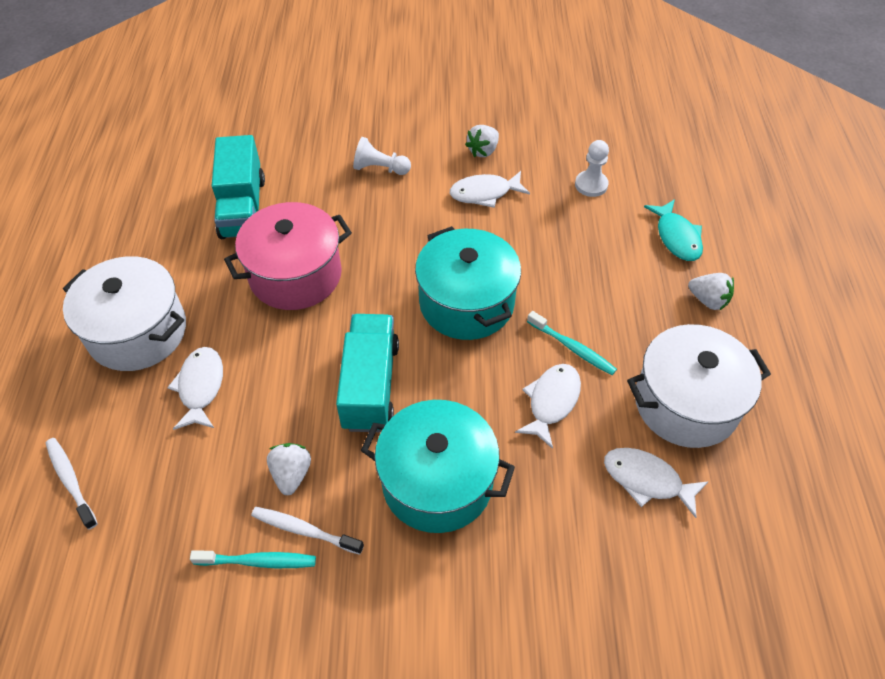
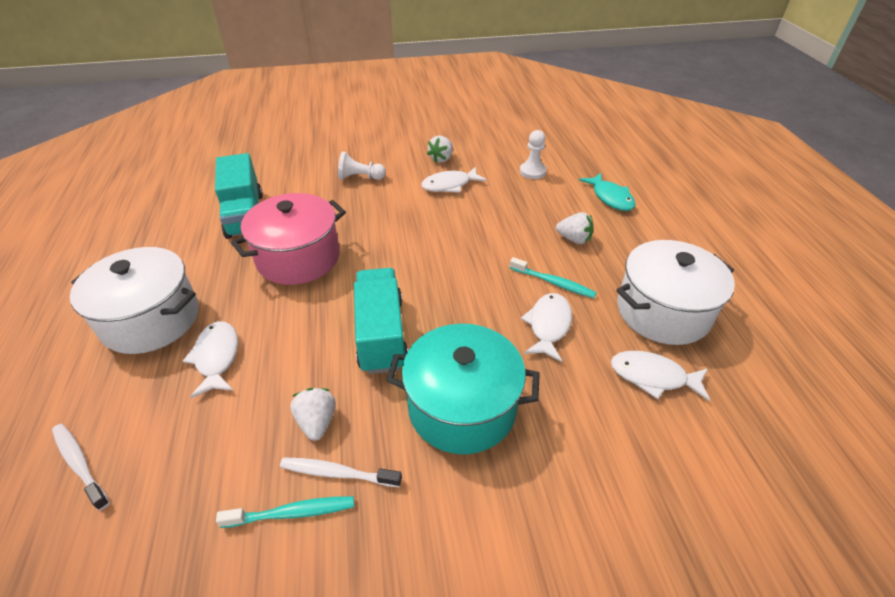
camera: 10 degrees left, 10 degrees down
turquoise pot [415,226,521,340] -> none
white strawberry [688,273,734,311] -> white strawberry moved to [556,212,594,244]

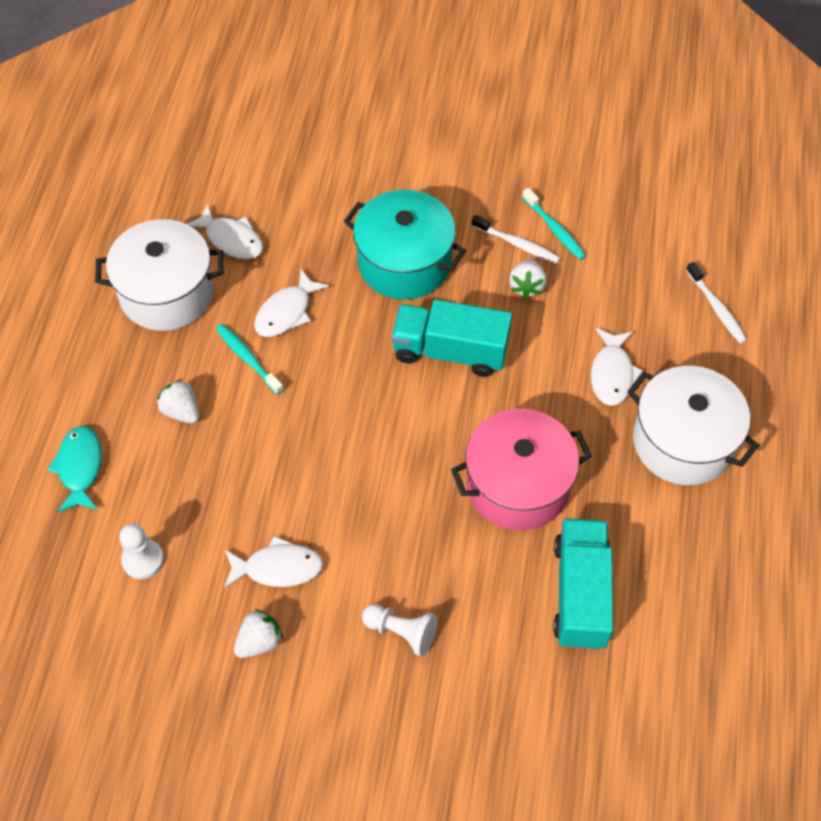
camera: 160 degrees left, 15 degrees up
turquoise toothbrush [216,496,354,528] -> turquoise toothbrush turned 135 degrees counterclockwise [522,188,586,260]
turquoise truck [354,268,408,374] -> turquoise truck turned 90 degrees clockwise [391,300,512,377]

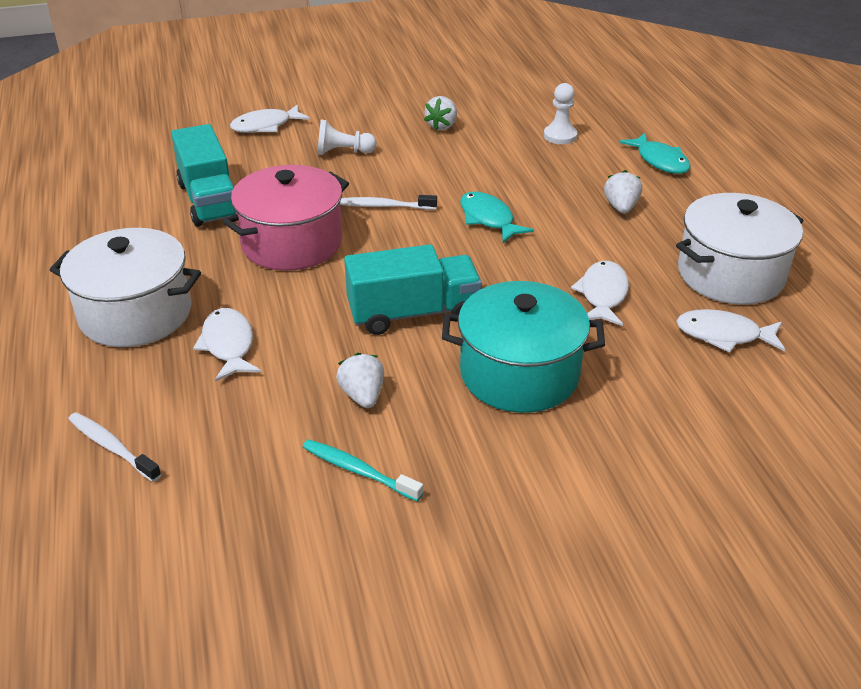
camera: 155 degrees right, 20 degrees down
white strawberry [157,379,199,423] -> white strawberry turned 105 degrees counterclockwise [604,170,642,214]
turquoise toothbrush [216,324,284,395] -> none
white fish [224,536,323,588] -> white fish moved to [230,104,310,133]
white toothbrush [472,215,560,264] -> white toothbrush moved to [340,195,437,210]
none -> turquoise fish [460,191,534,243]

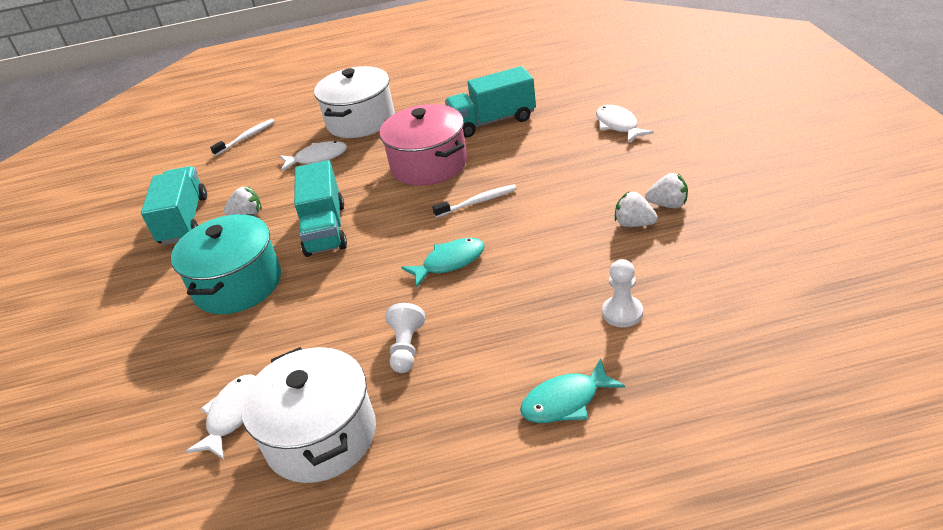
camera: 100 degrees right, 0 degrees up
turquoise toothbrush [303,439,423,502] -> turquoise truck [141,166,207,245]
white pawn [317,120,377,155] -> white pawn moved to [385,303,425,373]
white toothbrush [340,195,437,210] -> white toothbrush turned 60 degrees clockwise [432,184,517,218]
white fish [571,261,629,326] -> none
white strawberry [604,170,642,214] -> white strawberry moved to [645,173,688,208]

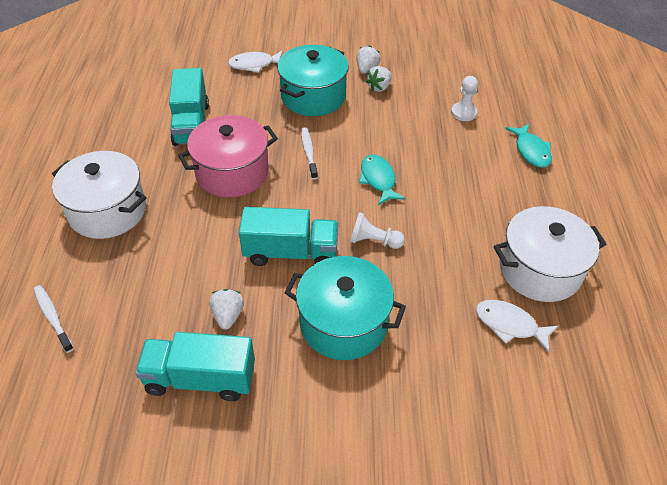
camera: 85 degrees left, 10 degrees up
white fish [280,141,347,171] -> none
white pawn [385,303,425,373] -> white pawn moved to [350,212,405,249]
none -> turquoise pot [277,45,349,116]

